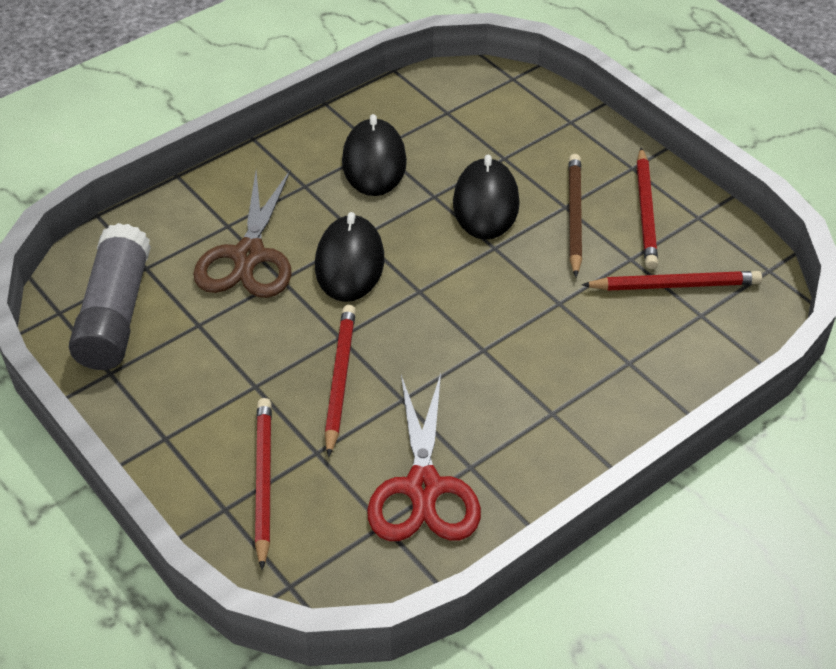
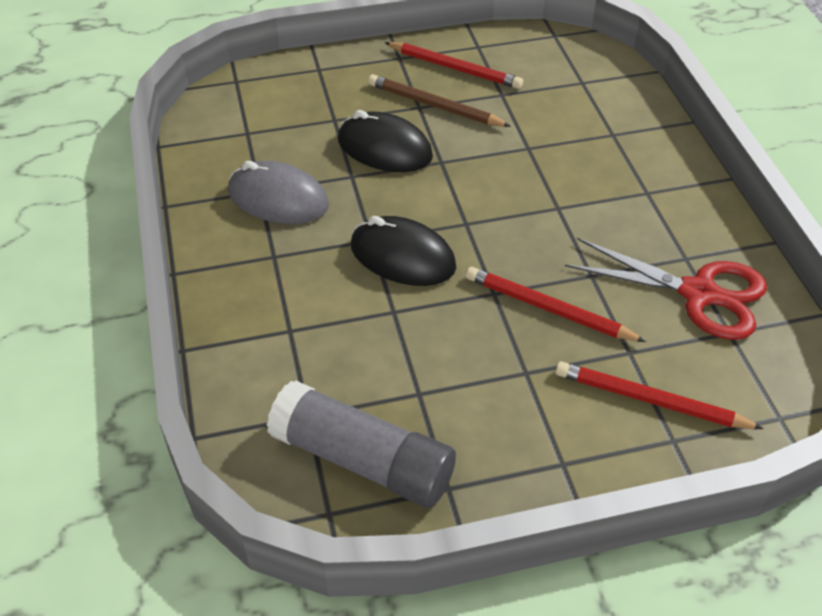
camera: 65 degrees left, 0 degrees up
brown scissors [193,169,292,298] -> none
black mouse [342,114,407,196] -> grey mouse [228,161,329,224]
red pencil [582,271,762,291] -> none

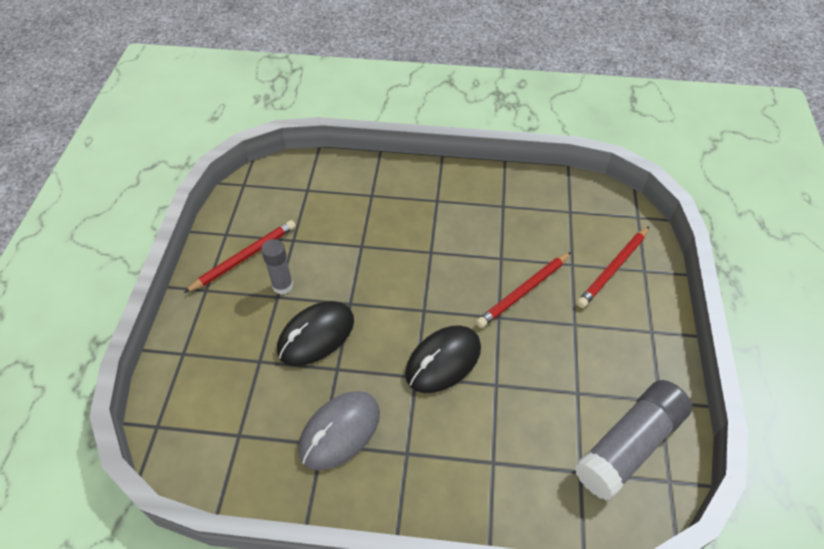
camera: 70 degrees left, 5 degrees up
brown pencil [368,74,511,127] -> grey glue stick [261,239,293,295]
red scissors [565,238,767,340] -> none

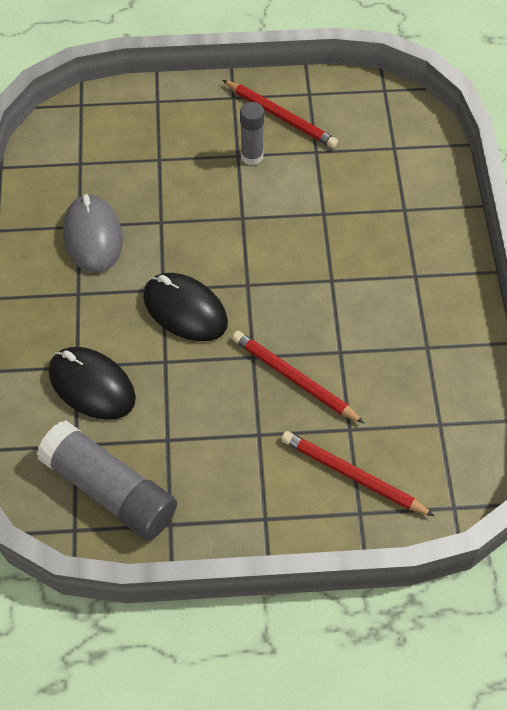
camera: 80 degrees right, 5 degrees up
black mouse [277,301,354,366] -> black mouse moved to [49,347,136,420]
grey mouse [298,391,380,471] -> grey mouse turned 45 degrees clockwise [63,194,123,273]

